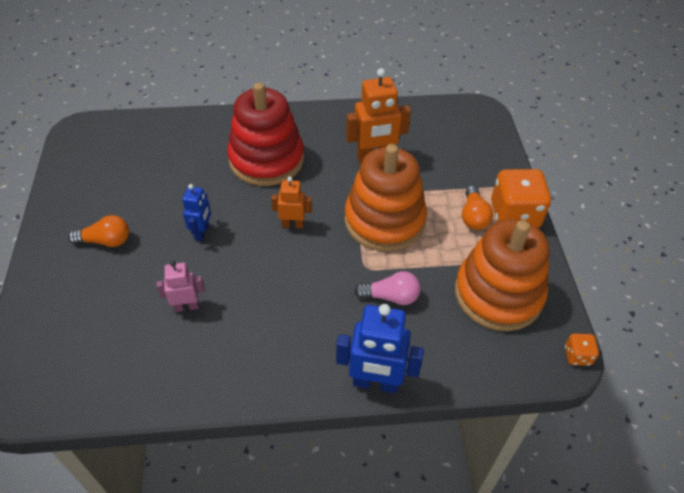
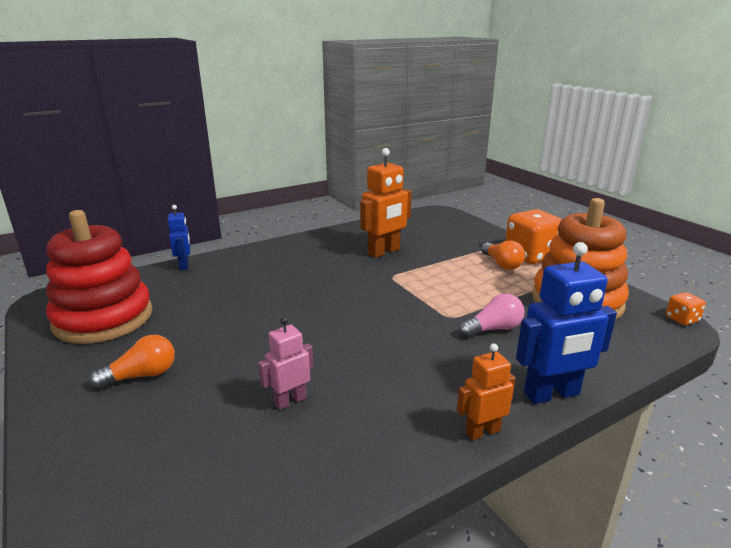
camera: 25 degrees left, 25 degrees down
blue robot [182,184,211,241] -> blue robot moved to [168,205,190,270]
red stacking toy [227,82,304,186] -> red stacking toy moved to [46,210,153,344]
orange robot [271,177,312,228] -> orange robot moved to [457,344,516,440]
orange stacking toy [344,144,427,252] -> none

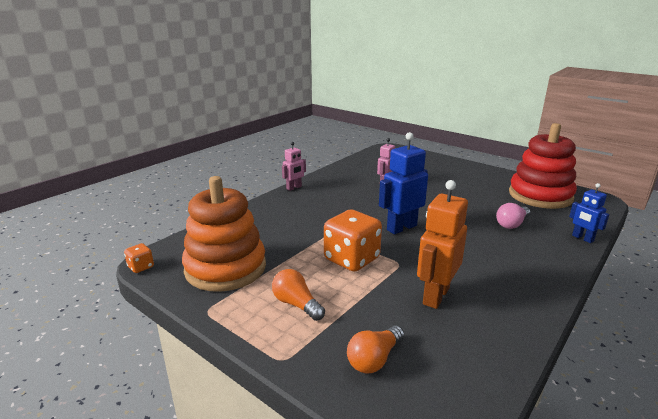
camera: 160 degrees right, 0 degrees up
orange light bulb [89,335,175,389] -> orange light bulb moved to [347,325,404,373]
orange robot [457,344,516,440] -> pink robot [282,142,306,191]
pink light bulb [459,293,524,337] -> pink light bulb moved to [496,203,530,229]
orange dice [505,209,562,264] -> orange dice moved to [324,209,382,272]
blue robot [516,242,617,404] -> blue robot moved to [379,132,428,234]

